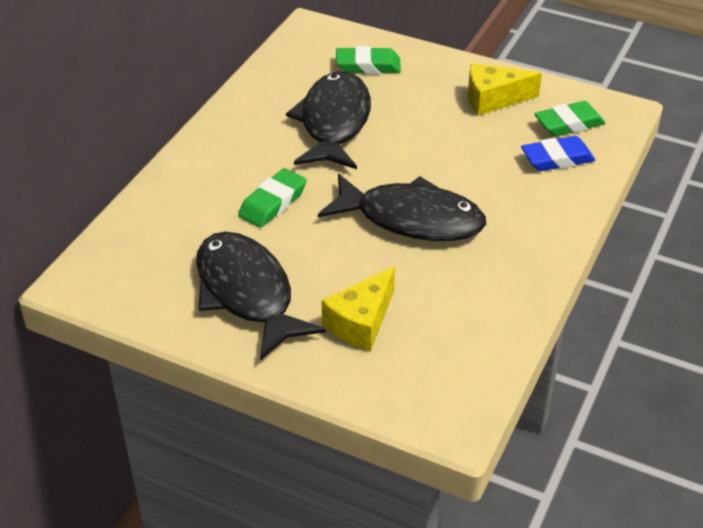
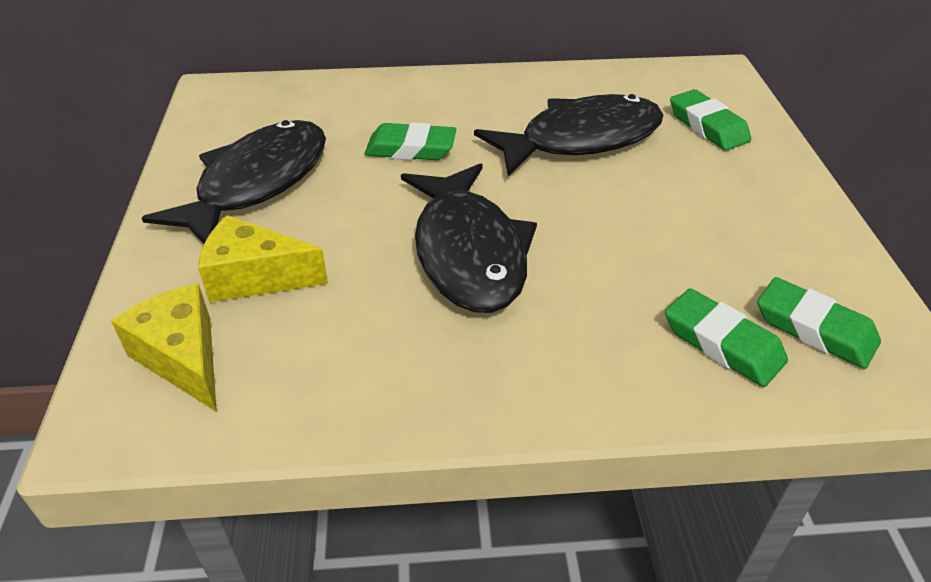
camera: 60 degrees right, 0 degrees up
yellow cheese [468,63,542,116] -> yellow cheese moved to [111,283,217,412]
blue eraser [521,136,595,171] -> green eraser [665,288,788,387]

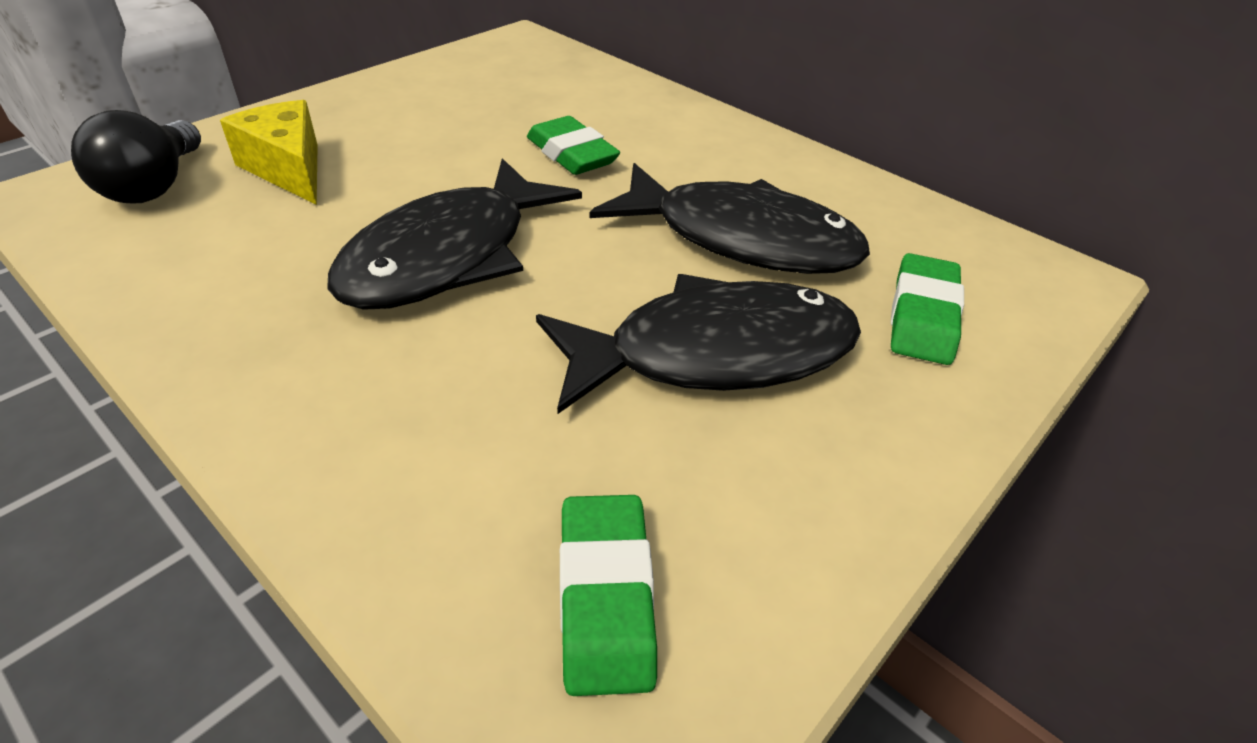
camera: 45 degrees right, 0 degrees up
yellow cheese [111,283,217,412] -> black light bulb [71,110,201,204]
black fish [142,120,326,244] -> black fish moved to [536,274,861,414]
green eraser [665,288,788,387] -> none

